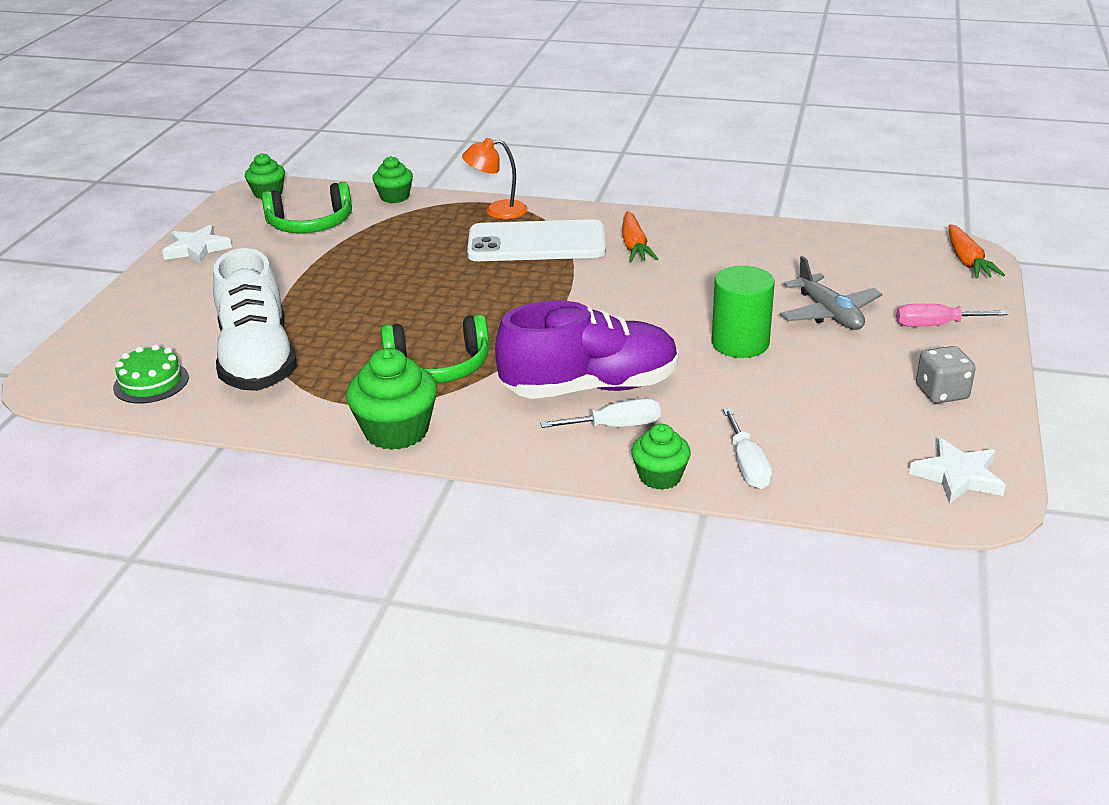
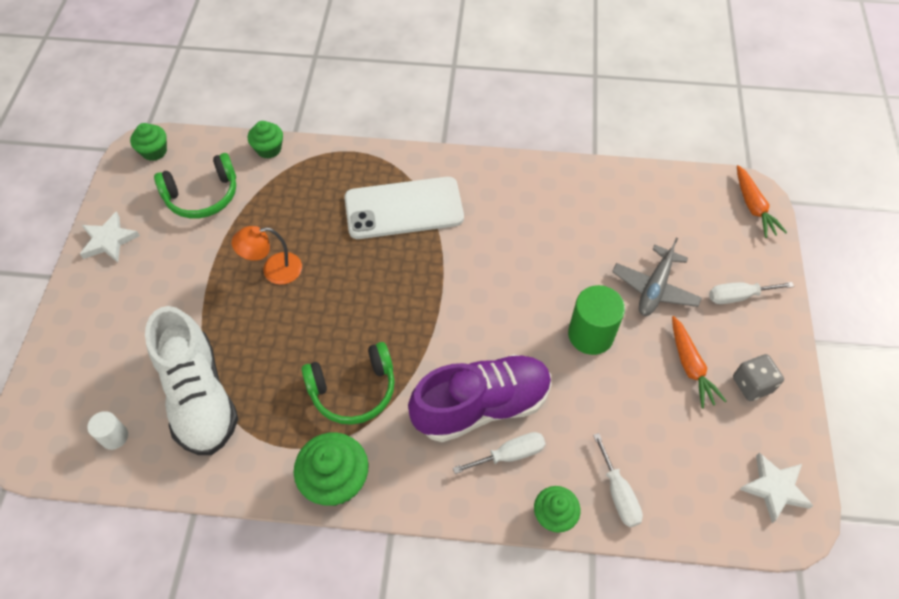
camera: 10 degrees left, 25 degrees up
green cake [113,345,189,404] -> white cylinder [87,411,128,450]
orange lamp [462,138,528,219] -> orange lamp moved to [232,226,302,285]
orange carrot [622,211,658,262] -> orange carrot moved to [672,316,727,408]
grey plane [780,256,882,330] -> grey plane turned 60 degrees clockwise [612,238,702,316]
pink screwdriver [896,304,1007,327] -> white screwdriver [709,282,794,304]

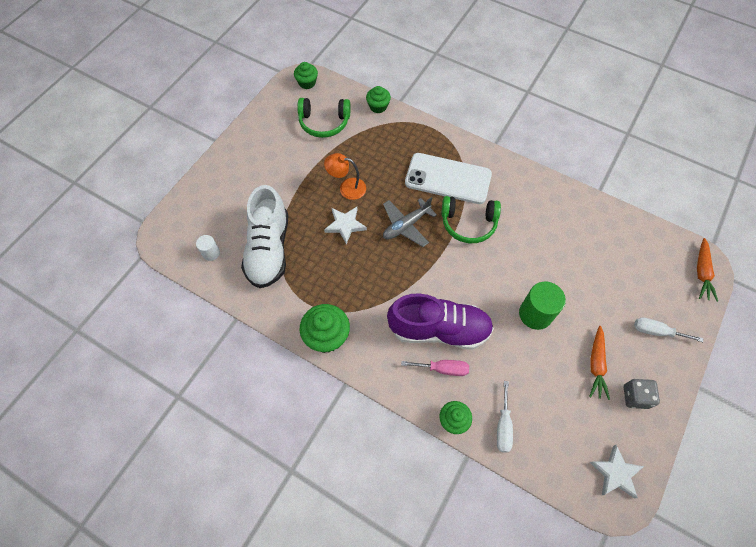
camera: 25 degrees right, 5 degrees up
white star [80,212,140,262] -> white star moved to [324,207,367,245]
green headphones [301,342,395,425] -> green headphones moved to [441,196,501,243]
white screwdriver [453,432,545,474] -> pink screwdriver [401,360,469,376]
grey plane [612,238,702,316] -> grey plane moved to [383,197,437,247]

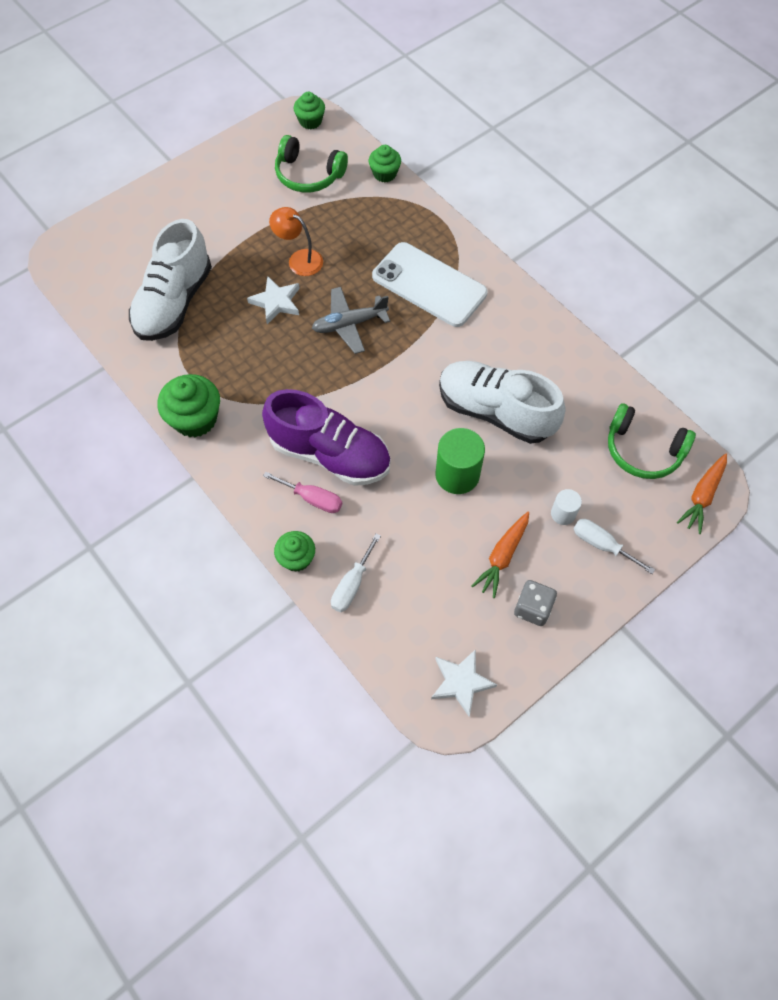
camera: 20 degrees right, 0 degrees up
white cylinder [196,235,220,261] -> white cylinder moved to [551,489,582,525]
green headphones [441,196,501,243] -> green headphones moved to [608,403,696,479]
none -> white shoe [439,361,566,444]

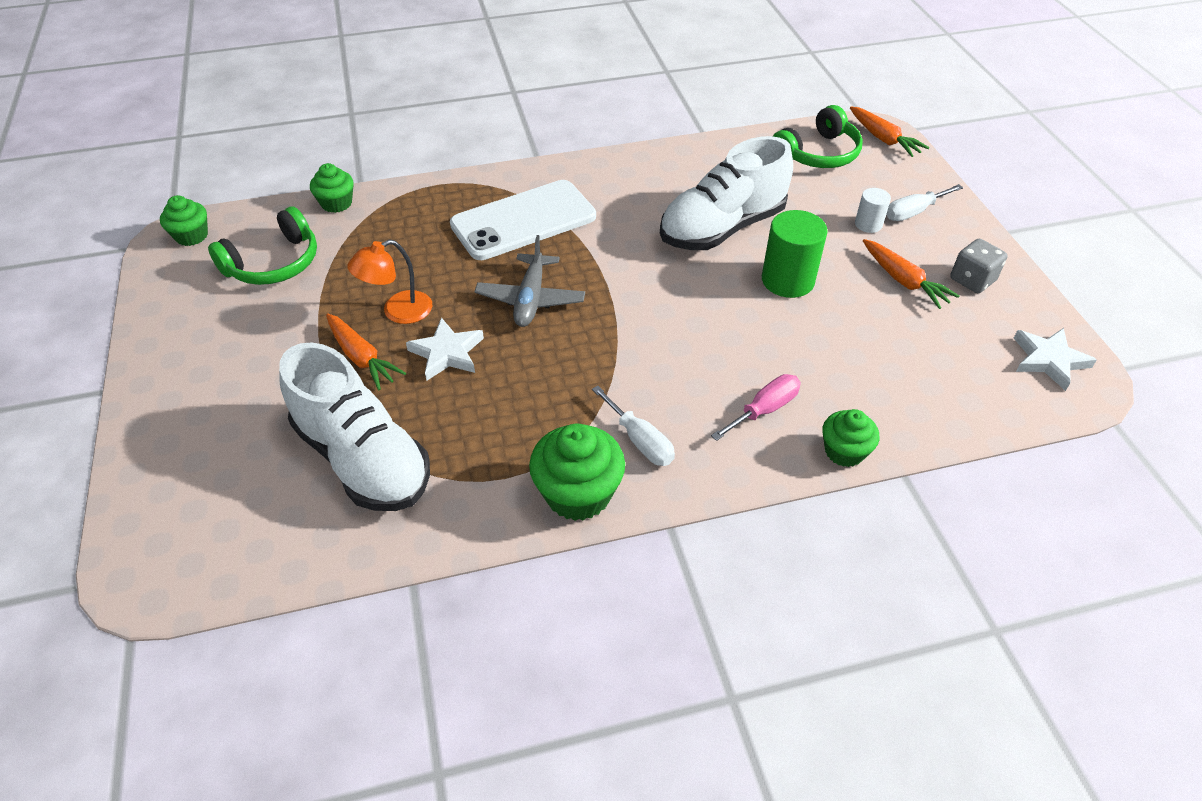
camera: 65 degrees left, 15 degrees down
purple shoe [262,389,391,486] -> none
white screwdriver [331,534,381,612] -> white screwdriver moved to [592,386,675,466]
none -> orange carrot [326,314,406,390]

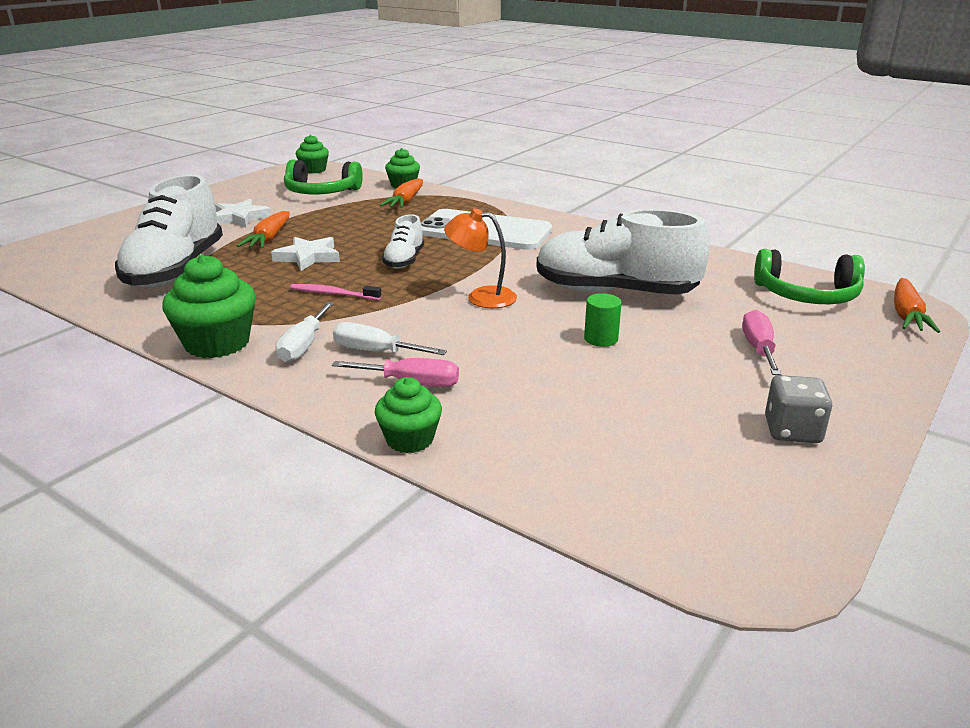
camera: 50 degrees right, 20 degrees down
orange lamp [347,240,432,324] -> orange lamp moved to [444,208,517,308]
grey plane [474,235,585,327] -> white shoe [382,214,424,269]
green cylinder [762,210,828,298] -> green cylinder [584,293,622,347], size x0.55
white cylinder [855,188,891,233] -> pink screwdriver [742,310,782,375]
orange carrot [863,239,959,309] -> orange carrot moved to [380,178,423,208]
white screwdriver [886,184,963,221] -> white screwdriver moved to [333,322,447,355]
white star [1014,328,1097,391] -> white star moved to [215,199,271,227]
none -> pink toothbrush [290,284,381,300]

